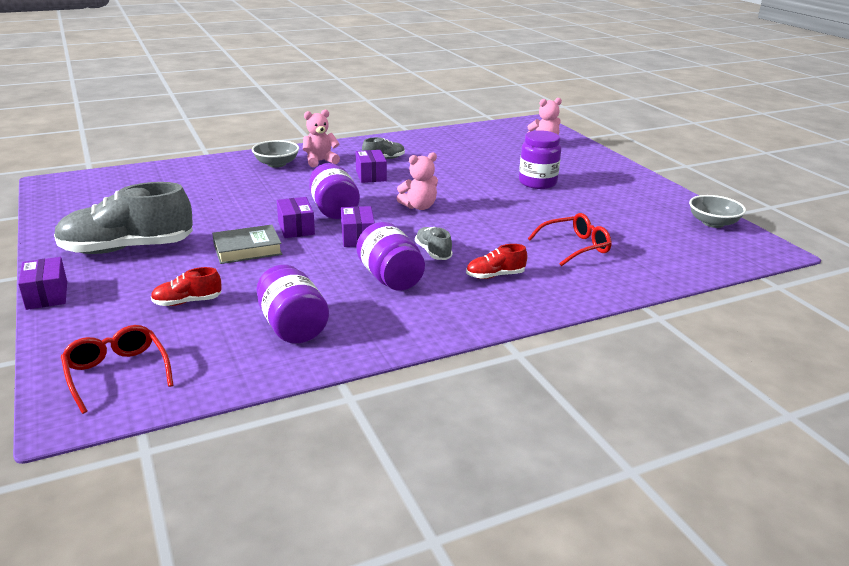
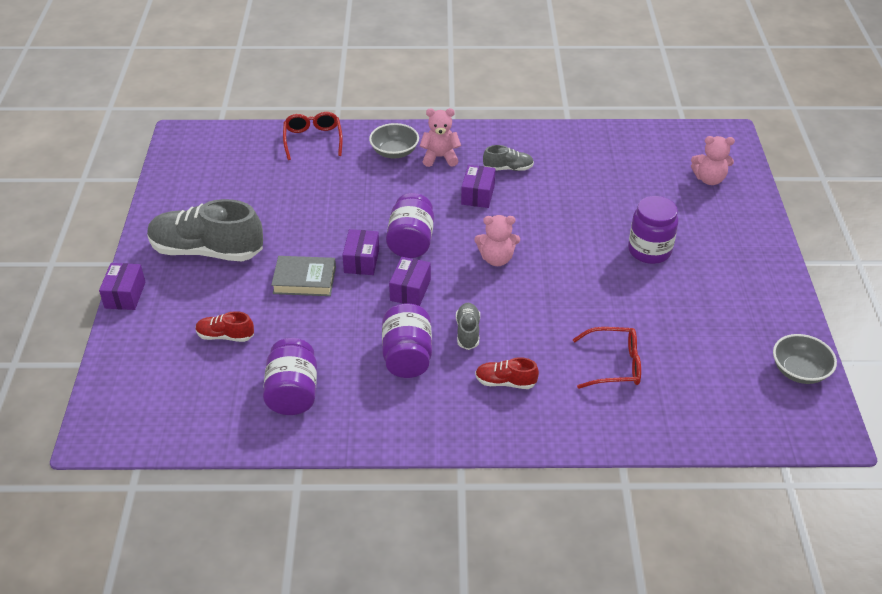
camera: 25 degrees right, 15 degrees up
red glasses [61,325,174,414] -> red glasses moved to [283,112,343,160]

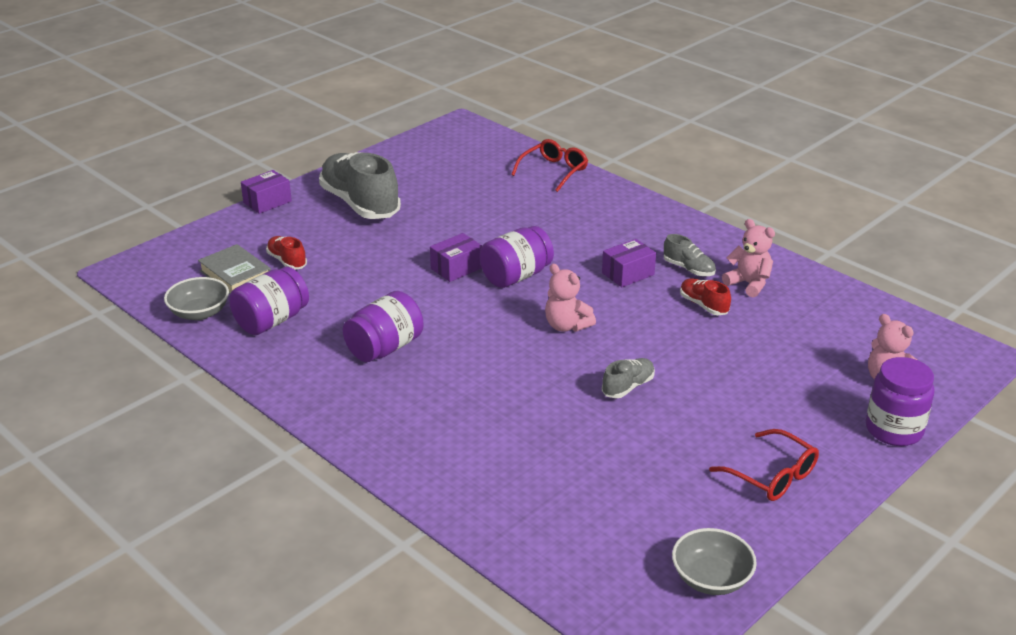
camera: 45 degrees right, 10 degrees down
grey book [271,256,336,296] -> grey book moved to [198,244,271,294]
grey bowl [369,123,419,158] -> grey bowl moved to [164,277,229,320]
purple box [389,257,431,306] -> none
pink teddy bear [420,108,461,167] -> pink teddy bear moved to [722,219,775,297]
grey shoe [456,303,480,350] -> grey shoe moved to [602,358,655,398]
red shoe [475,357,539,389] -> red shoe moved to [680,278,731,315]
red glasses [573,327,641,389] -> red glasses moved to [709,429,819,501]
purple jar [628,196,678,264] -> purple jar moved to [866,357,934,446]

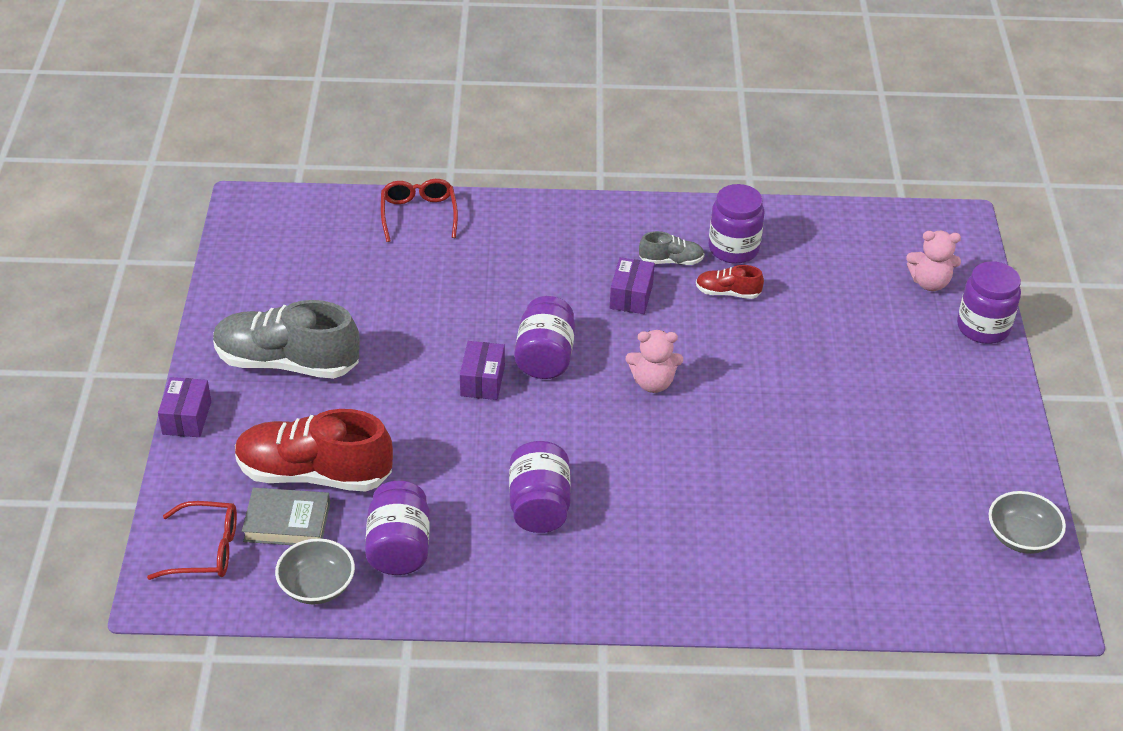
camera: 45 degrees left, 10 degrees up
red shoe [266,236,307,269] -> red shoe [235,409,393,492], size x2.16
grey shoe [602,358,655,398] -> none
red glasses [709,429,819,501] -> red glasses moved to [147,501,237,580]
pink teddy bear [722,219,775,297] -> purple jar [709,184,765,264]

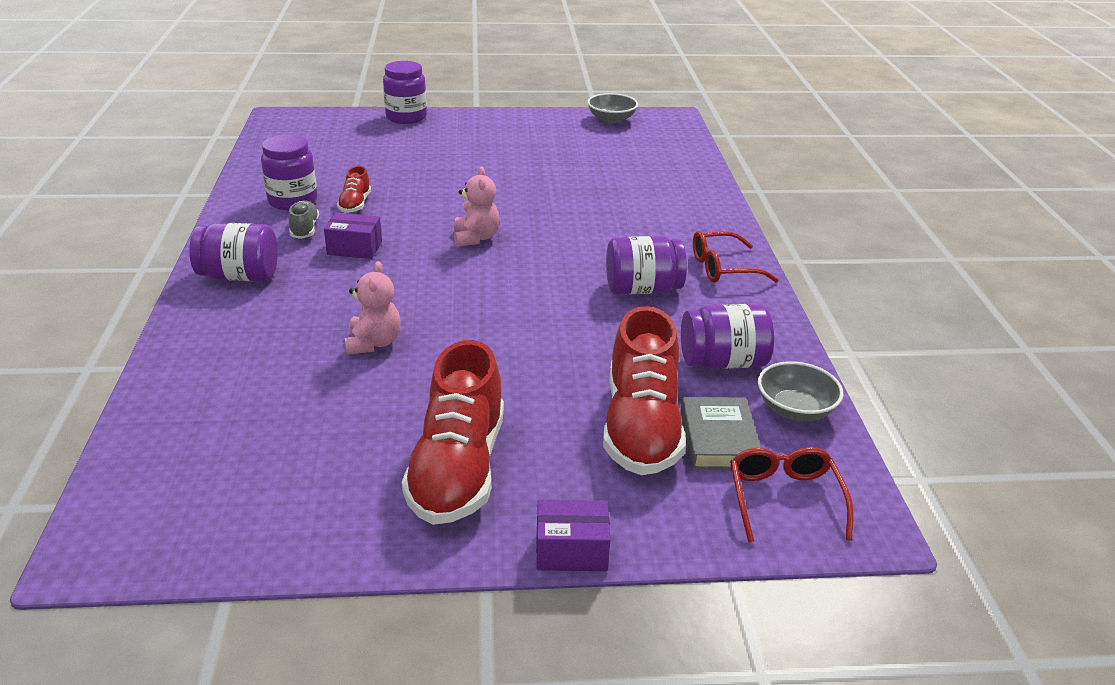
camera: 95 degrees left, 10 degrees down
grey shoe [213,300,360,379] -> red shoe [402,340,504,525]
red glasses [381,179,458,242] -> red glasses moved to [693,231,778,283]
purple box [460,341,505,400] -> none
purple jar [514,296,575,379] -> purple jar moved to [190,223,278,281]
pink teddy bear [906,231,961,291] -> pink teddy bear moved to [344,261,400,355]

